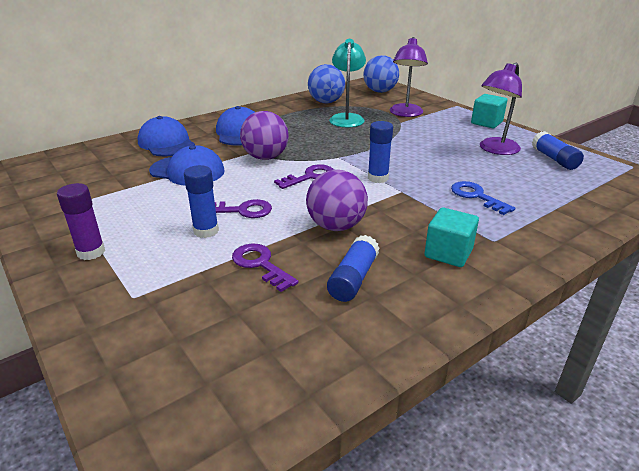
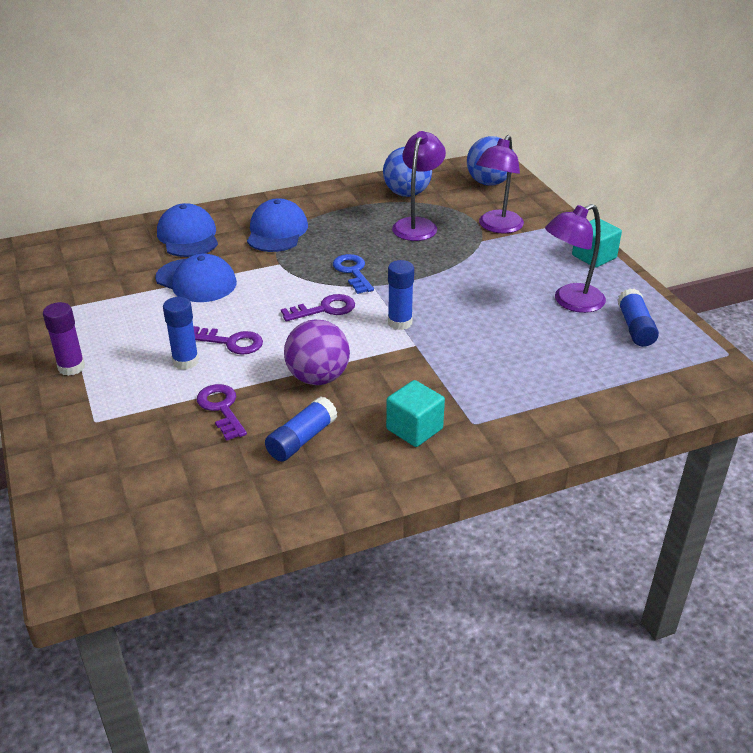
camera: 15 degrees right, 5 degrees up
purple ball [240,111,289,160] -> none
turquoise lamp [329,39,366,127] -> purple lamp [392,131,446,241]
blue key [451,181,515,215] -> blue key moved to [333,254,374,294]

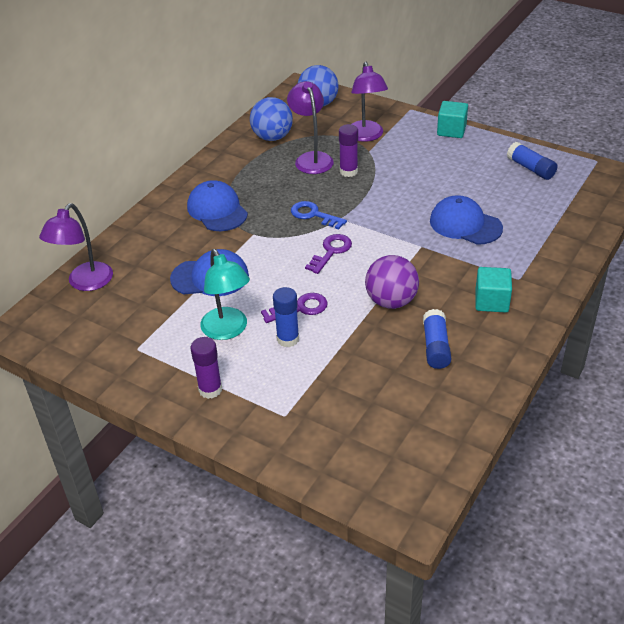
camera: 35 degrees left, 5 degrees up
blue cap [157,203,218,257] -> blue cap moved to [430,195,503,245]
purple key [197,384,247,441] -> none
blue glue stick [388,260,414,330] -> none
purple lamp [545,204,606,313] -> purple lamp moved to [39,203,113,291]
none -> turquoise lamp [200,249,250,340]
none -> purple glue stick [339,124,358,177]

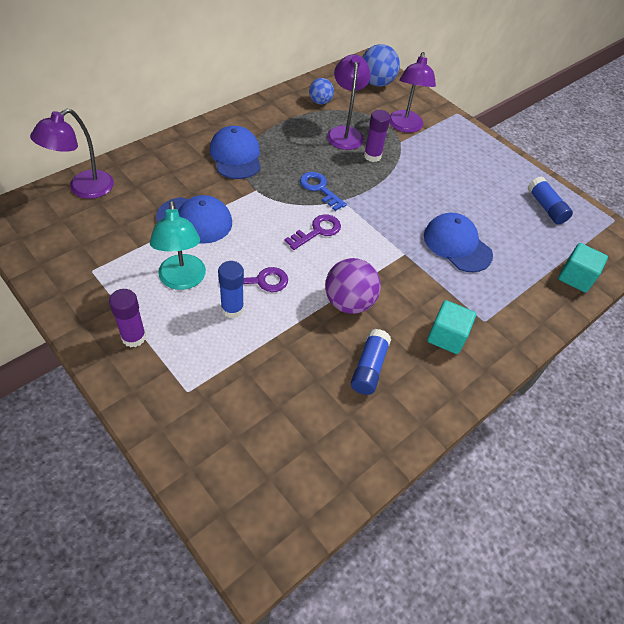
camera: 10 degrees right, 10 degrees up
blue ball [250,97,293,141] -> blue ball [309,78,334,104], size x0.61
turquoise cube [437,101,468,138] -> turquoise cube moved to [558,243,608,293]

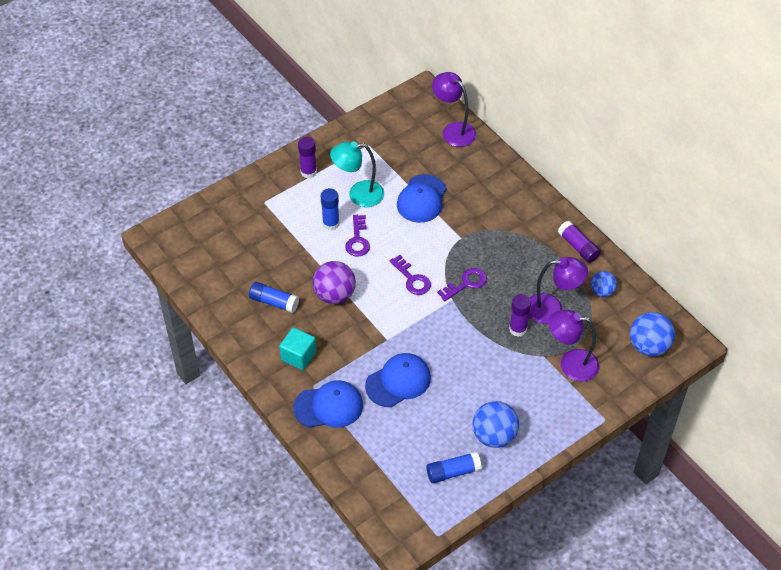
camera: 100 degrees right, 0 degrees up
blue cap [210,126,261,179] -> blue cap moved to [293,380,363,428]
blue key [300,172,347,211] -> purple key [437,268,487,301]
turquoise cube [558,243,608,293] -> none
none -> blue ball [472,401,519,448]
none -> purple glue stick [558,221,601,263]

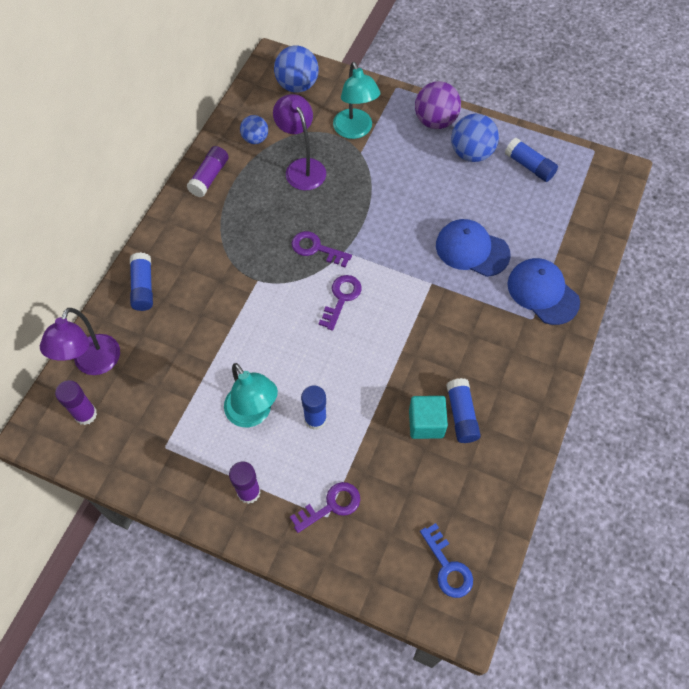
camera: 120 degrees left, 10 degrees up
turquoise cube [279,327,316,370] -> turquoise cube moved to [409,396,448,439]
purple ball [313,261,356,304] -> purple ball moved to [415,81,461,129]
purple key [345,215,370,257] -> purple key moved to [290,482,360,533]
blue cap [397,174,446,223] -> none
purple glue stick [509,294,531,337] -> purple glue stick moved to [55,380,97,425]
purple lamp [549,310,599,382] -> turquoise lamp [333,62,380,139]
none -> blue glue stick [130,252,153,311]
none -> blue key [420,523,473,598]

